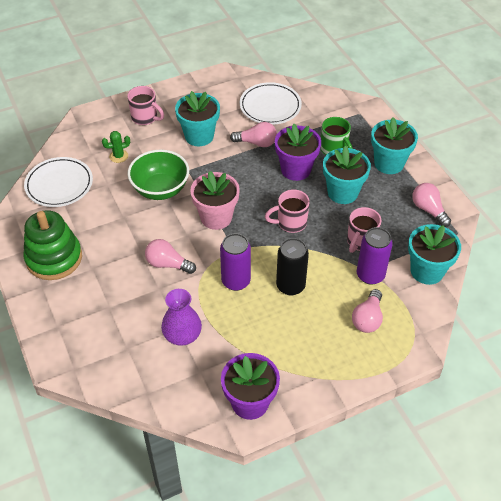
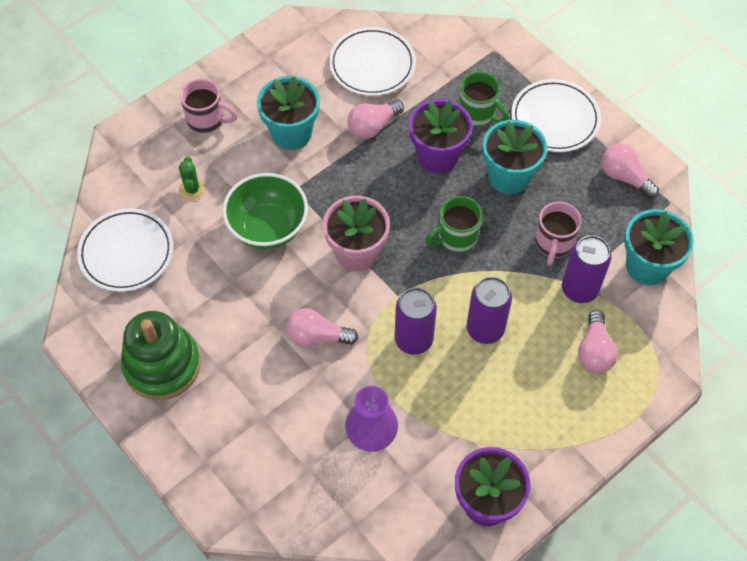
camera: 15 degrees left, 10 degrees up
green cactus [102,131,130,163] -> green cactus turned 60 degrees counterclockwise [179,157,206,201]
pink light bulb [230,122,277,147] -> pink light bulb turned 150 degrees clockwise [348,99,404,139]
pink mug [265,189,310,233] -> green mug [425,196,482,253]
black can [276,238,309,296] -> purple can [466,277,512,344]
turquoise flower pot [371,117,418,174] -> white plate [511,79,601,152]

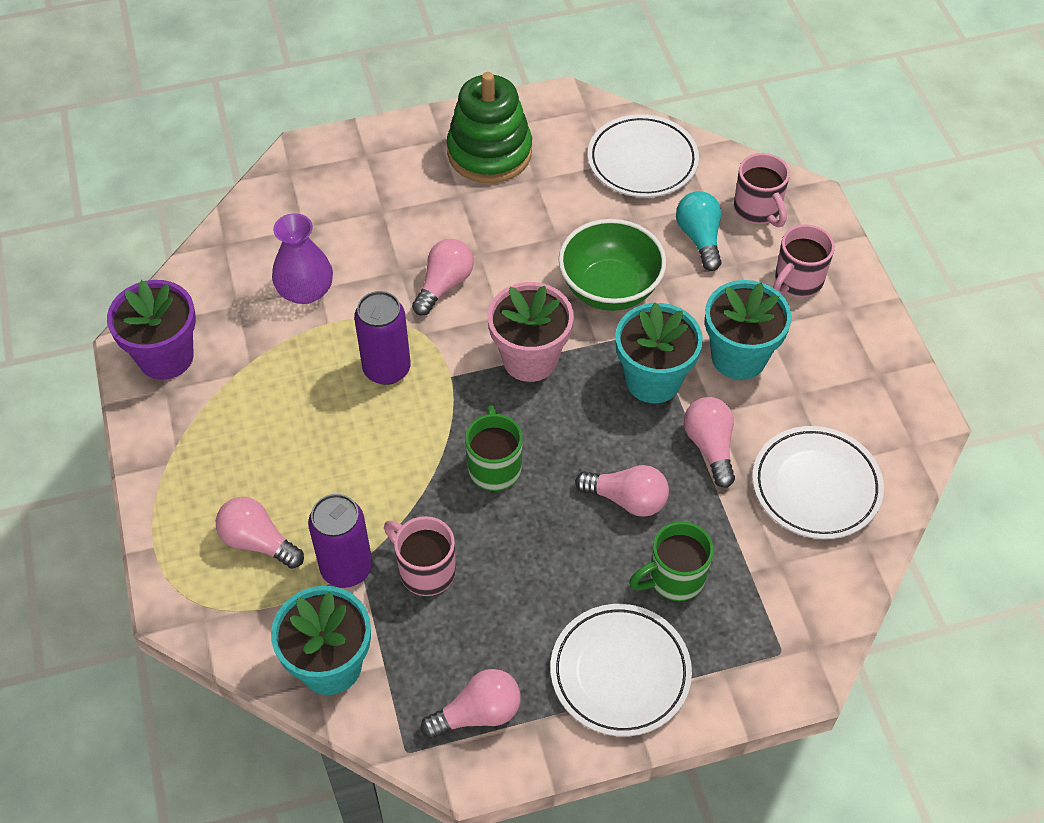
camera: 115 degrees right, 5 degrees down
green cactus [179,157,206,201] -> turquoise light bulb [676,191,722,271]
purple flower pot [409,99,472,173] -> pink light bulb [575,465,669,517]
purple can [466,277,512,344] -> none
turquoise flower pot [483,120,547,194] -> turquoise flower pot moved to [616,302,703,403]
none -> pink mug [734,153,790,227]

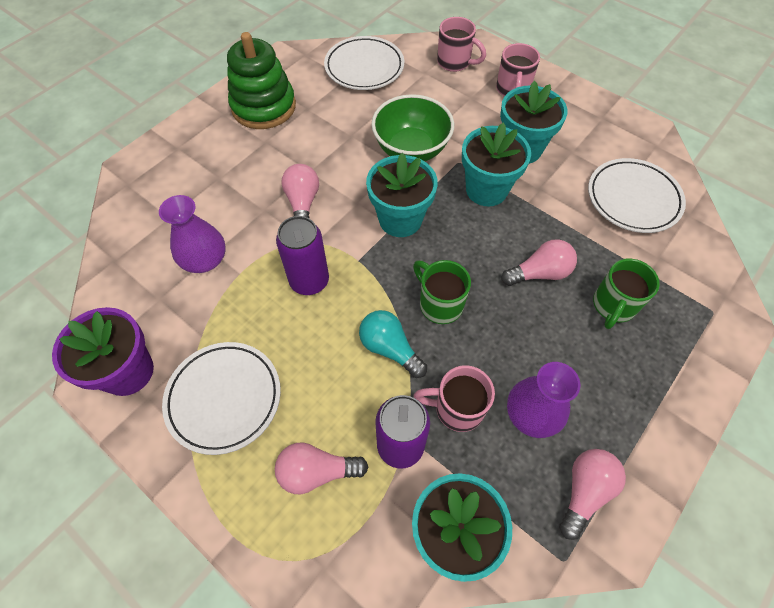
camera: 35 degrees left, 5 degrees up
pink flower pot [488,282,574,382] -> turquoise flower pot [366,153,438,237]
white plate [550,604,692,737] -> white plate moved to [162,342,281,455]
turquoise light bulb [676,191,722,271] -> turquoise light bulb moved to [359,310,427,378]
pink light bulb [684,397,735,488] -> none
none -> purple vase [507,362,580,438]

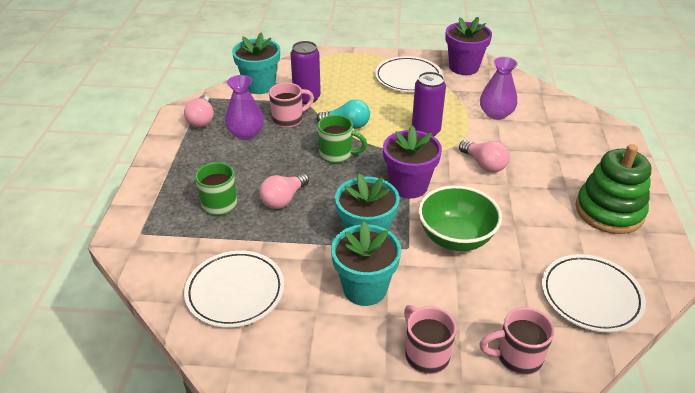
camera: 145 degrees right, 20 degrees down
pink light bulb [275,442,368,494] -> none
turquoise flower pot [366,153,438,237] -> purple flower pot [383,125,442,199]

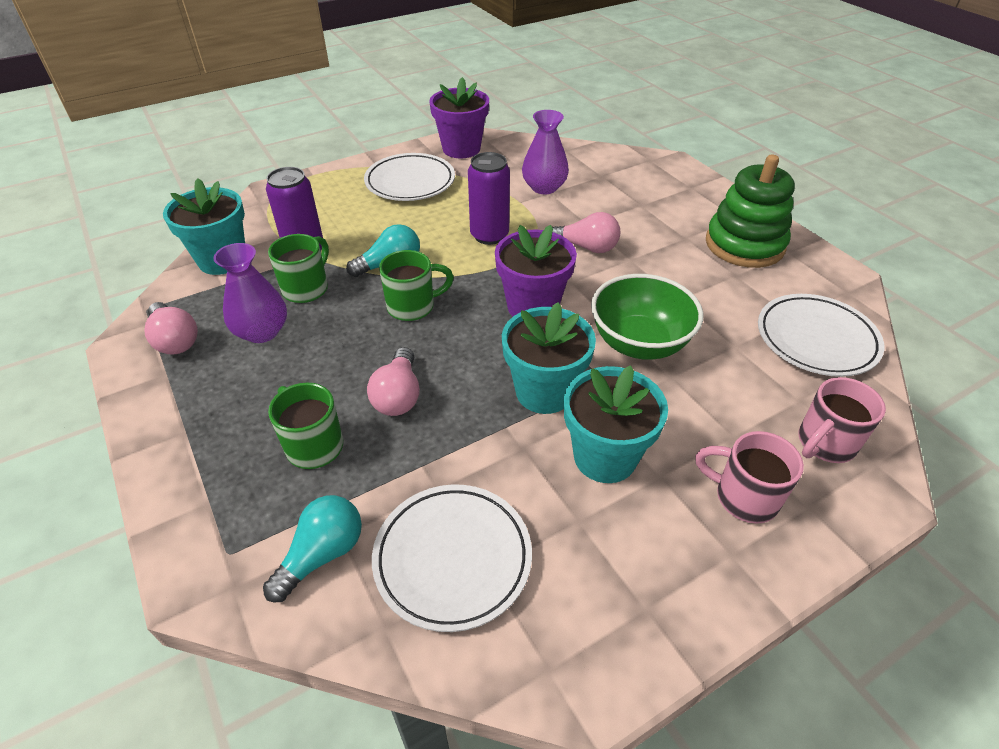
camera: 35 degrees left, 5 degrees up
pink mug [269,83,314,128] -> green mug [268,234,329,303]
none -> turquoise light bulb [263,495,362,602]

